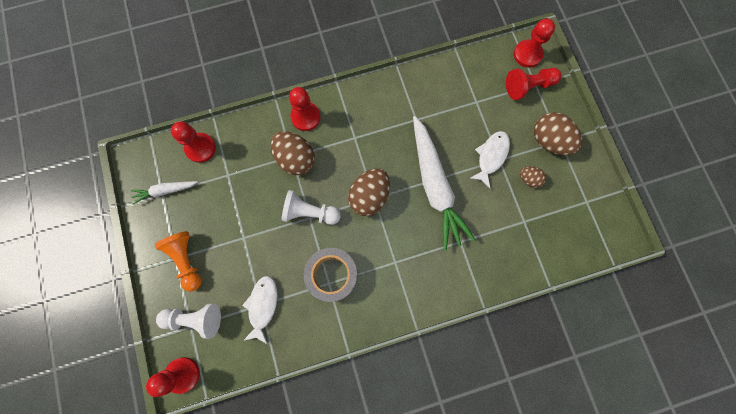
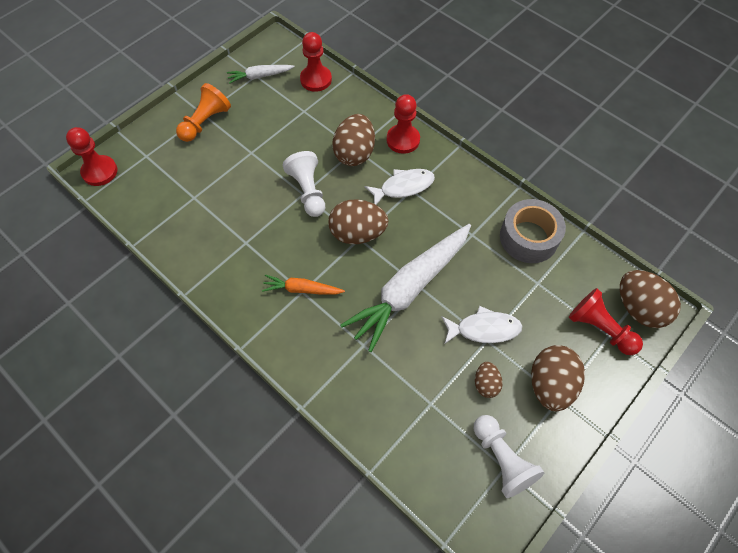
camera: 60 degrees right, 15 degrees down
white carrot [131,181,198,205] -> white carrot turned 60 degrees counterclockwise [227,65,295,84]
white pawn [156,304,221,339] -> white pawn moved to [474,415,544,498]
white fish [242,276,277,345] -> white fish moved to [364,169,435,205]
grey tape [304,248,358,302] -> grey tape moved to [500,199,566,263]
red pawn [514,19,555,68] -> brown egg [620,270,681,328]
none -> orange carrot [262,275,345,295]

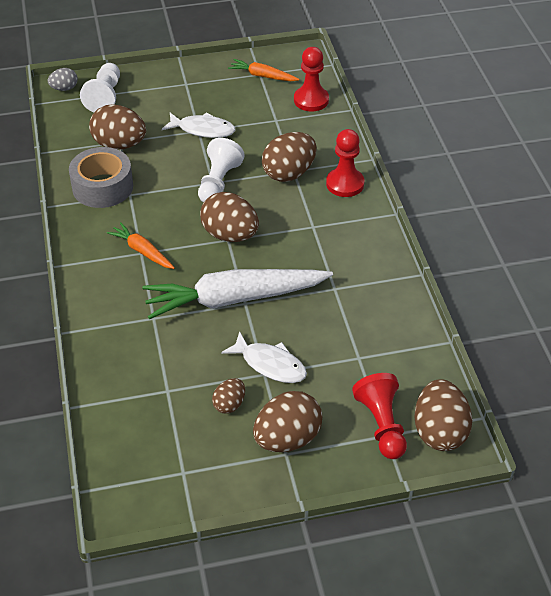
camera: 35 degrees right, 15 degrees down
red pawn [66,127,118,186] -> grey egg [48,68,78,91]
orange pawn [176,83,231,142] -> none
white carrot [227,65,295,84] -> orange carrot [228,59,299,81]
white fish [364,169,435,205] -> white fish moved to [162,112,235,138]
white pawn [474,415,544,498] -> white pawn moved to [80,63,120,112]
grey tape [500,199,566,263] -> grey tape moved to [69,147,133,208]
none -> brown egg [89,104,146,150]

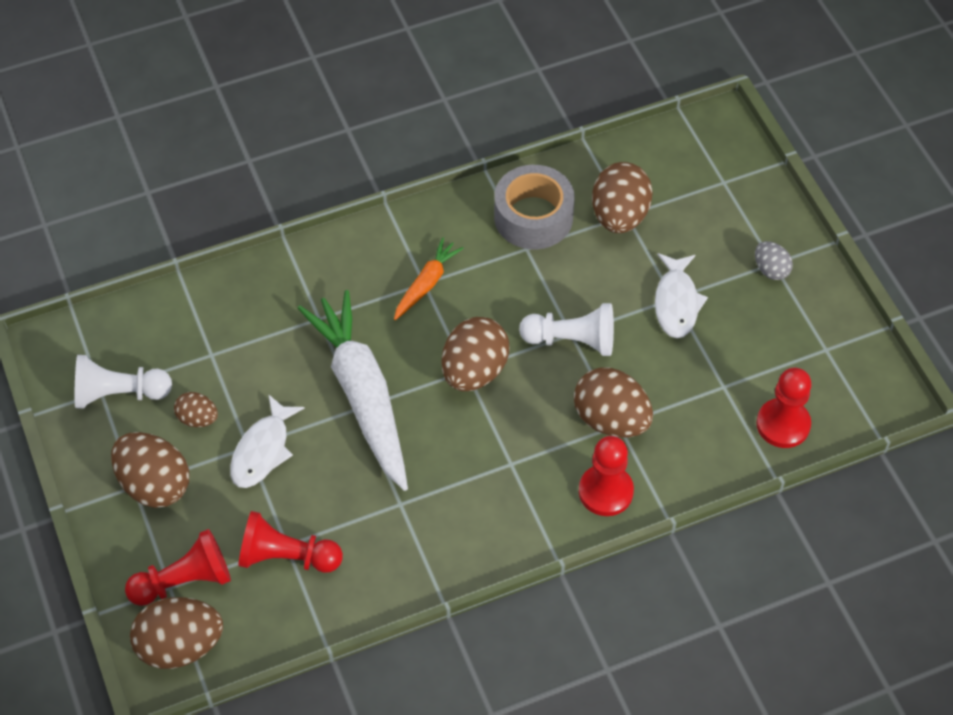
camera: 80 degrees right, 10 degrees up
grey egg [48,68,78,91] -> grey egg moved to [755,241,793,280]
white pawn [80,63,120,112] -> white pawn moved to [75,355,172,409]
orange carrot [228,59,299,81] -> none
none -> red pawn [238,511,343,573]

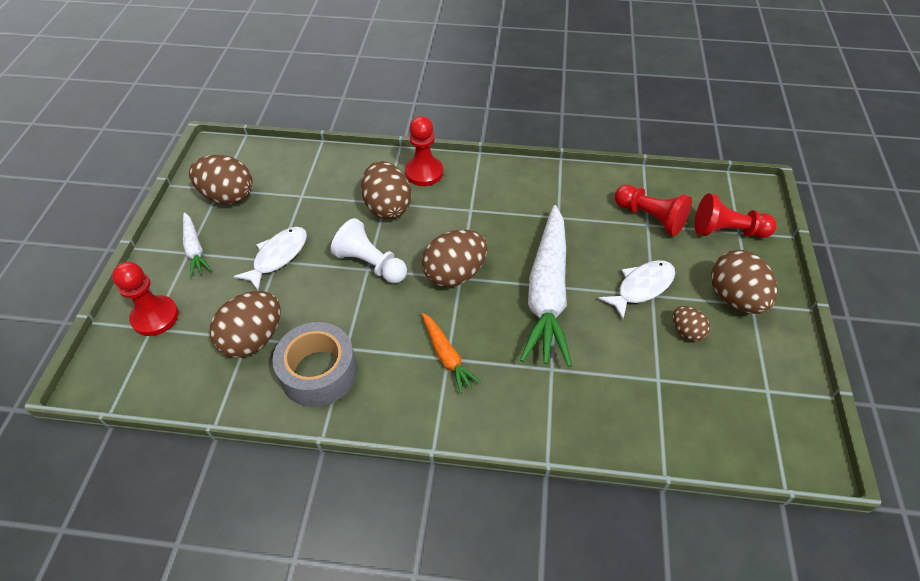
camera: 150 degrees left, 5 degrees down
white pawn [75,355,172,409] -> none
brown egg [130,597,223,669] -> brown egg moved to [189,155,253,204]
orange carrot [394,237,463,320] -> orange carrot turned 90 degrees counterclockwise [422,313,481,394]
grey egg [755,241,793,280] -> white carrot [183,212,212,278]
red pawn [756,368,812,448] -> red pawn moved to [112,262,179,336]

